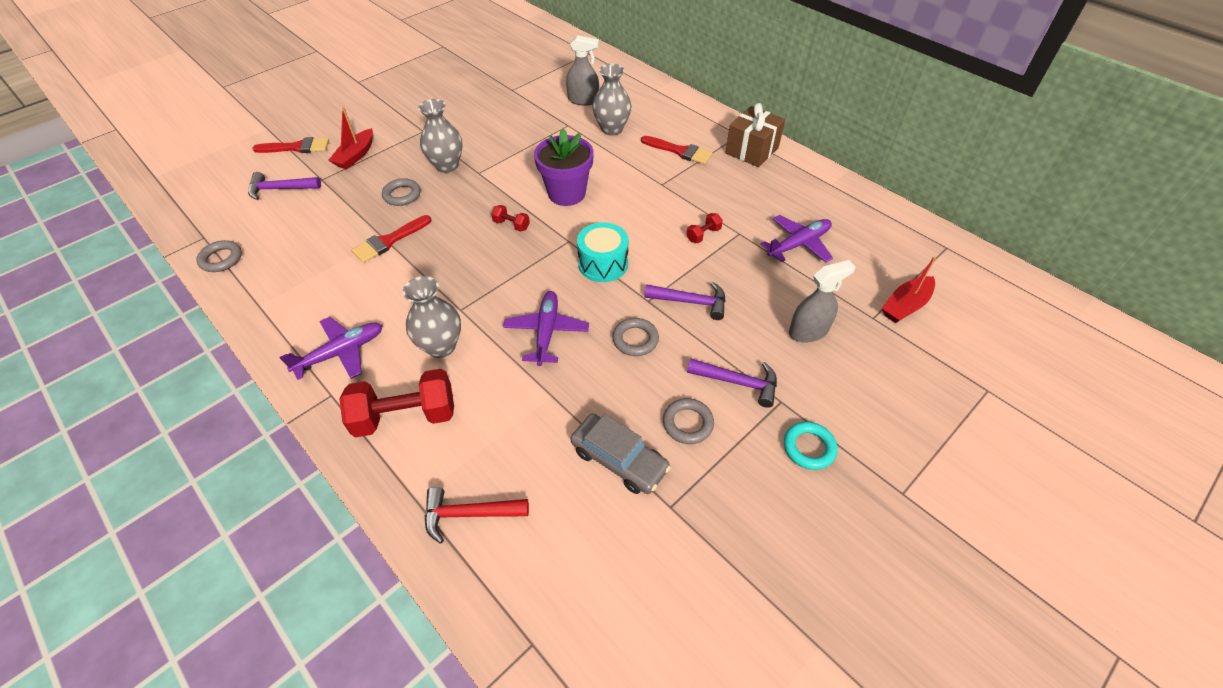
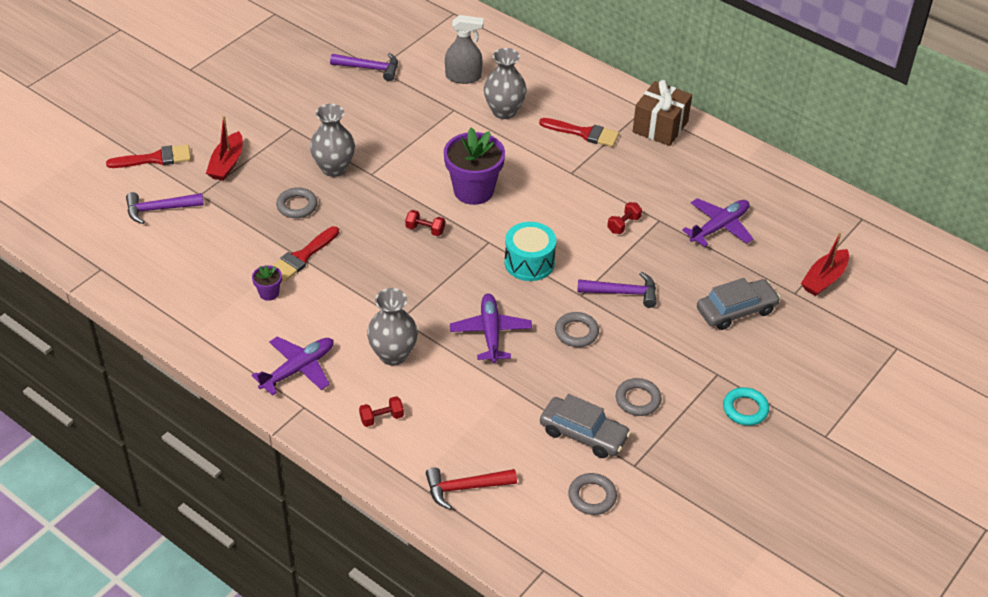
camera: 10 degrees left, 5 degrees down
grey ring [196,240,242,272] -> grey ring moved to [568,473,617,515]
red dumbbell [339,369,454,437] -> red dumbbell [359,396,404,427], size x0.46
purple hammer [687,359,777,408] -> purple hammer moved to [330,53,398,81]
grey spray bottle [789,260,855,343] -> grey car [697,278,780,330]
none -> purple flower pot [252,265,282,301]

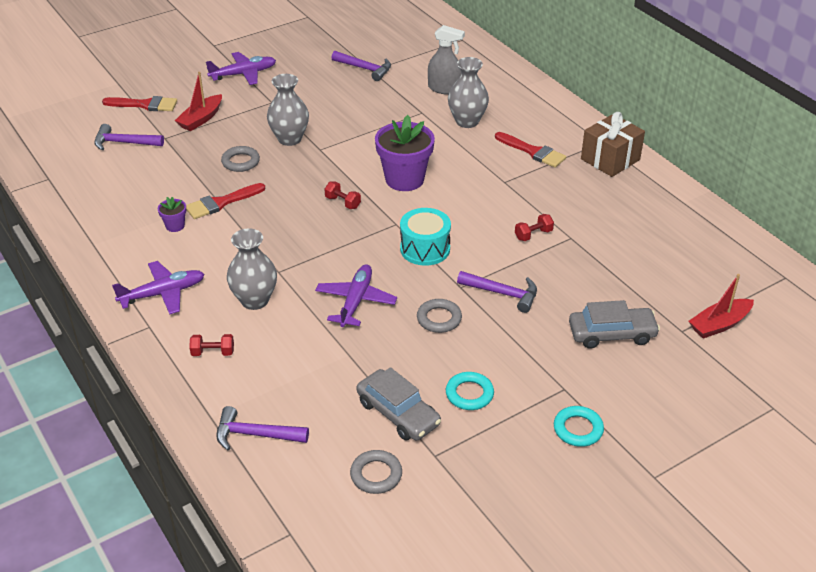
camera: 20 degrees right, 5 degrees down
red hammer [426,467,517,510] -> purple hammer [216,406,309,450]
grey ring [616,378,661,416] -> turquoise ring [446,372,494,410]
purple plane [682,198,753,247] -> purple plane moved to [206,52,276,85]

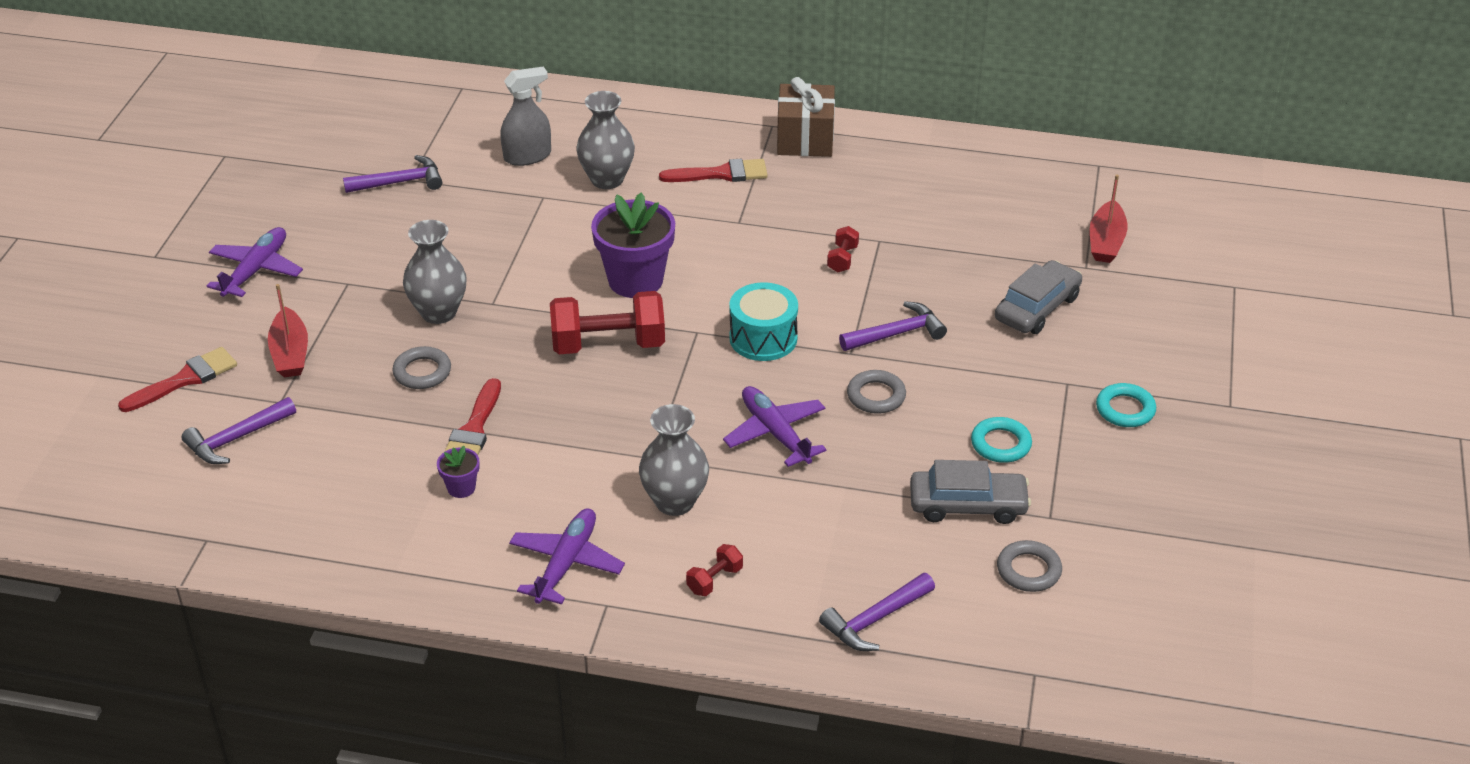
camera: 45 degrees left, 0 degrees up
red dumbbell [324,182,361,209] -> red dumbbell [550,291,665,354], size x2.18

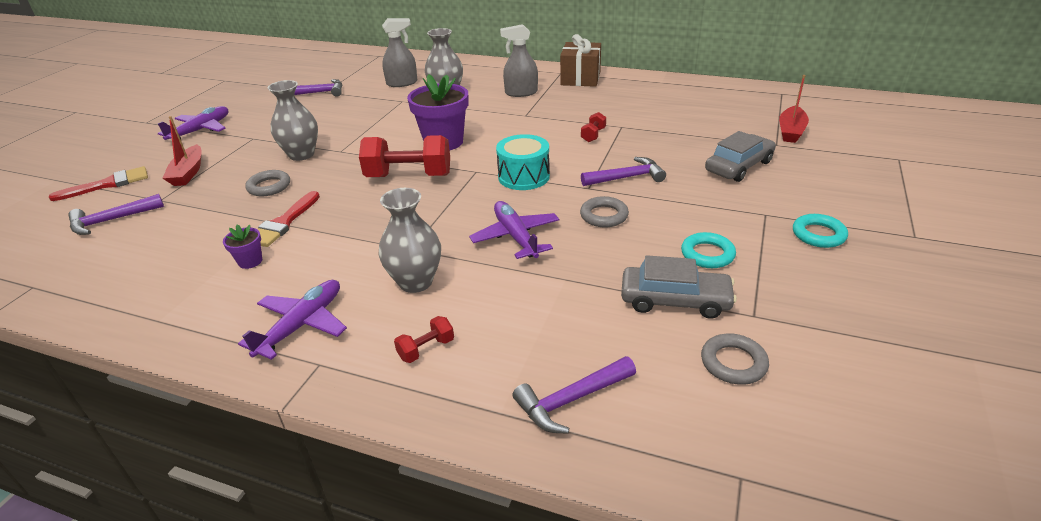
camera: 10 degrees right, 5 degrees down
red brush [659,159,768,182] -> grey spray bottle [500,24,538,97]

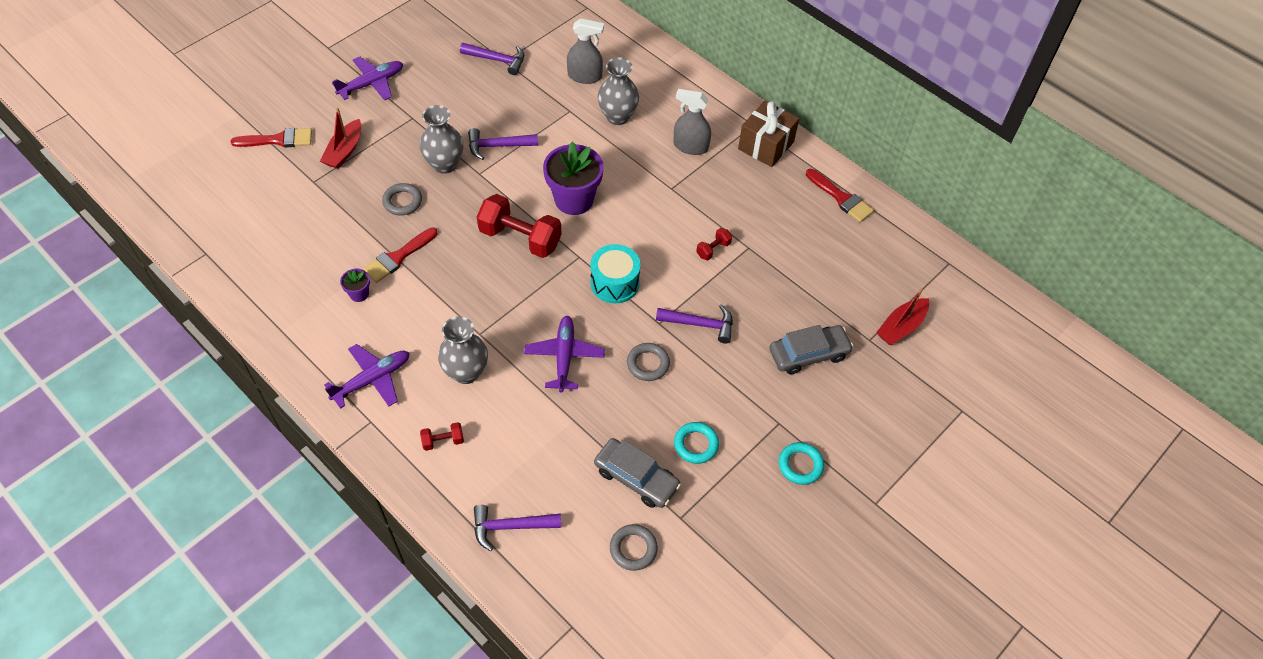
camera: 20 degrees right, 20 degrees up
purple hammer [68,194,164,235] -> purple hammer moved to [468,128,538,160]
none -> red brush [806,169,874,222]

